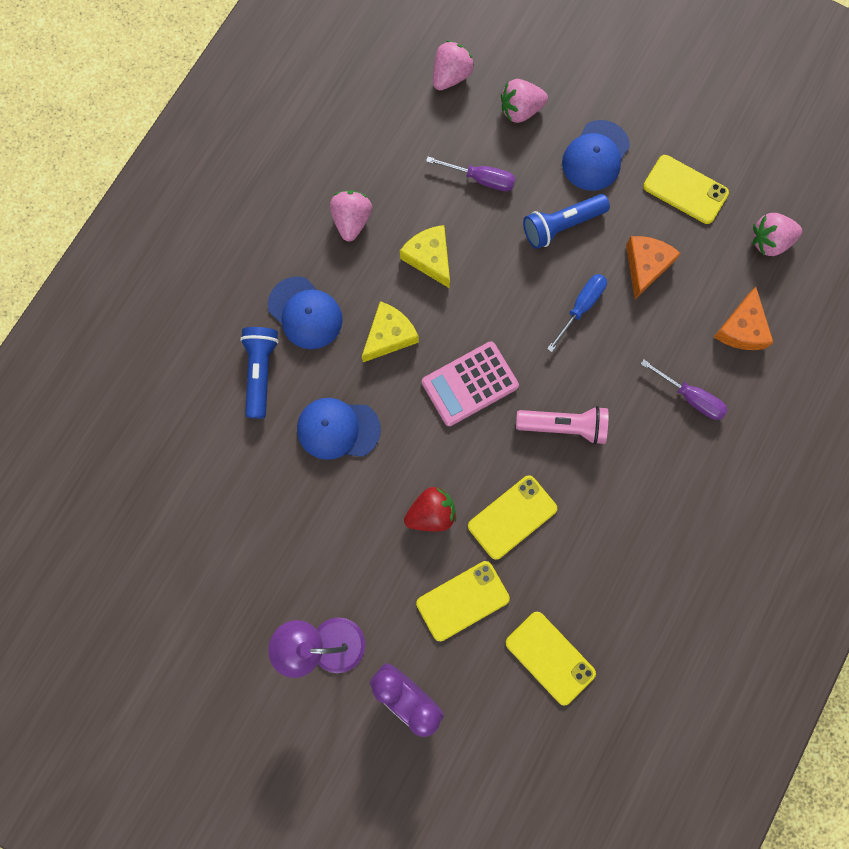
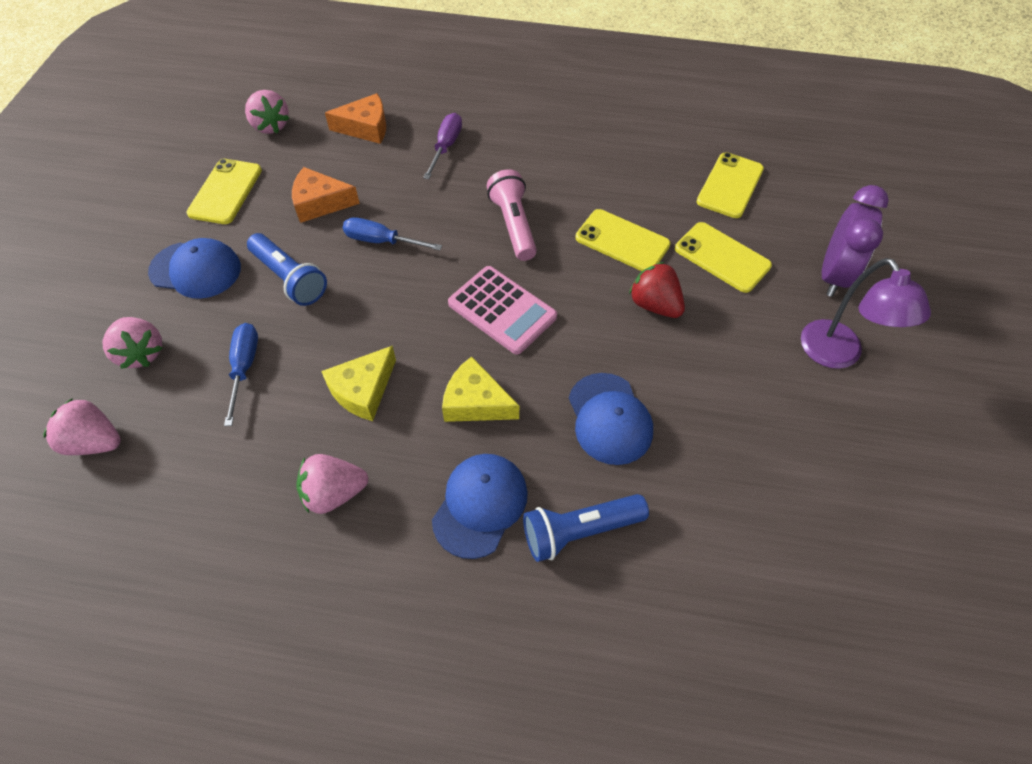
camera: 110 degrees left, 20 degrees down
purple screwdriver [426,156,516,191] -> blue screwdriver [224,323,258,426]

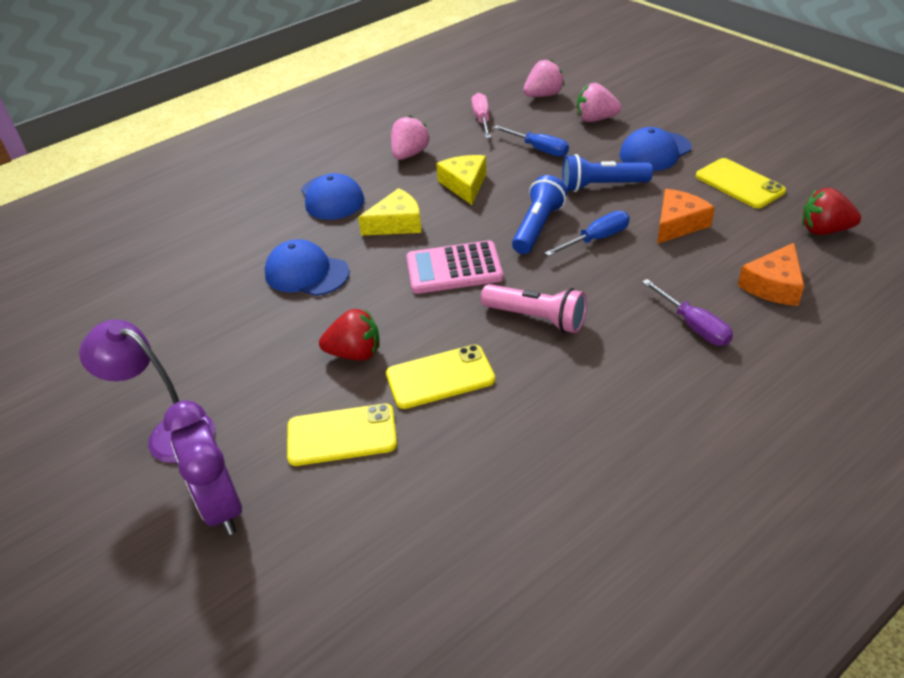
camera: 135 degrees right, 15 degrees down
pink strawberry [245,90,289,134] -> red strawberry [802,188,861,235]
blue flashlight [523,494,649,562] -> blue flashlight moved to [512,175,568,254]
yellow phone [697,152,764,218] -> none
none -> pink screwdriver [471,93,491,138]

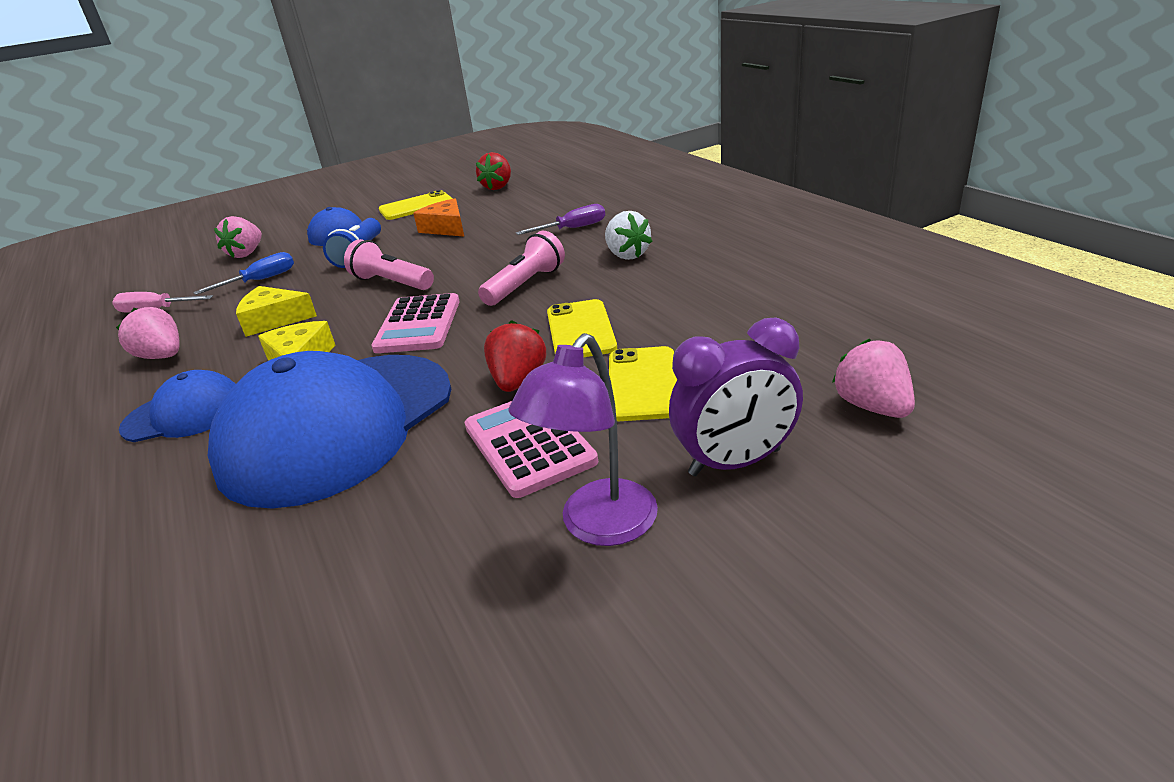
camera: 80 degrees left, 10 degrees down
blue cap [264,239,350,296] -> blue cap [208,351,451,509], size x2.00
blue flashlight [512,175,568,254] -> pink flashlight [344,239,434,290]
pink strawberry [523,59,564,97] -> pink strawberry moved to [832,339,915,418]
blue screwdriver [545,211,630,256] -> none
orange cheese [738,243,804,306] -> none
none -> pink calculator [464,401,598,498]
none -> white strawberry [605,211,653,260]

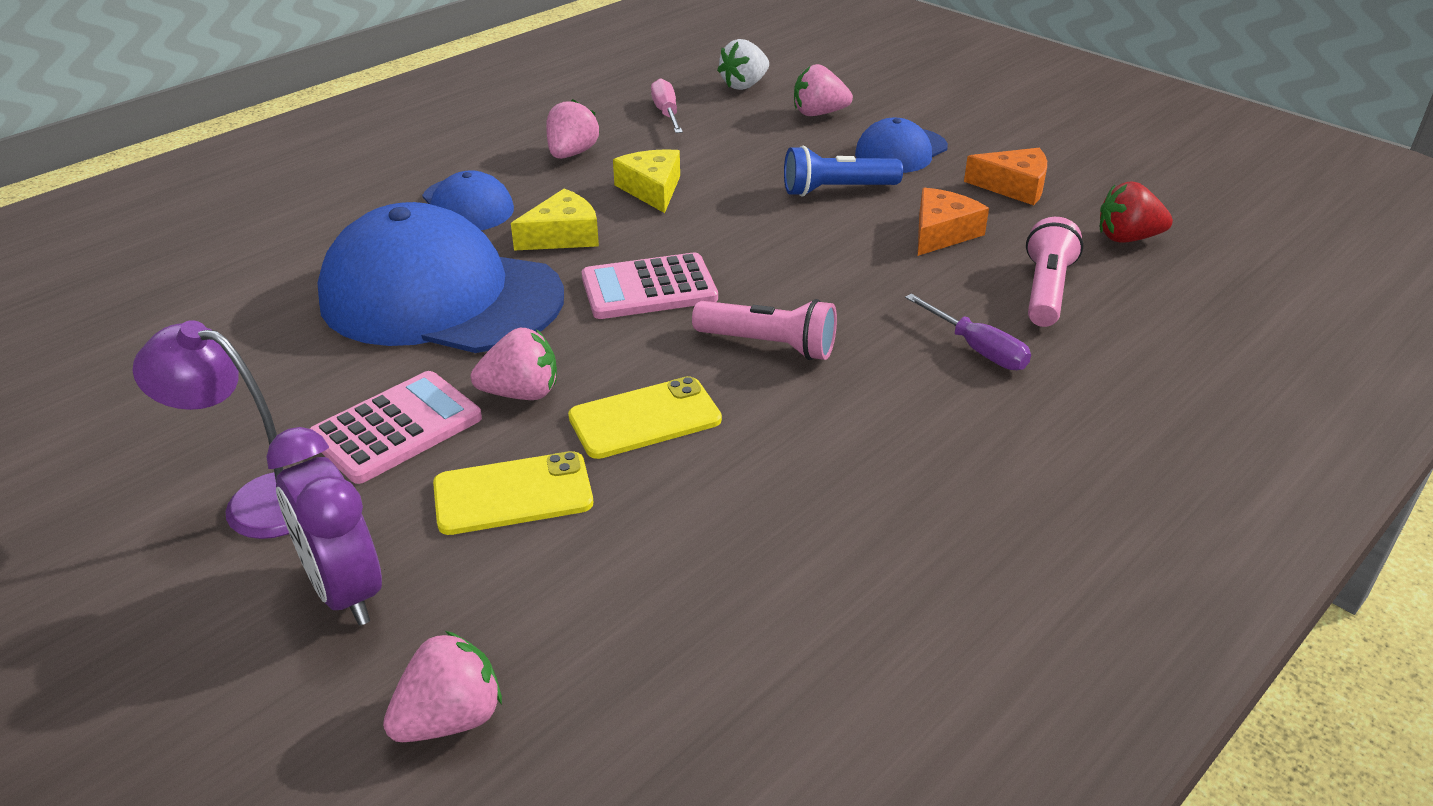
camera: 70 degrees right, 5 degrees up
blue screwdriver [193,252,294,295] -> none
pink flashlight [344,239,434,290] -> pink flashlight moved to [1026,217,1083,327]
yellow phone [379,190,453,220] -> orange cheese [964,148,1047,205]
red strawberry [484,320,546,392] -> pink strawberry [471,328,557,400]
white strawberry [605,211,653,260] -> white strawberry moved to [717,39,769,90]

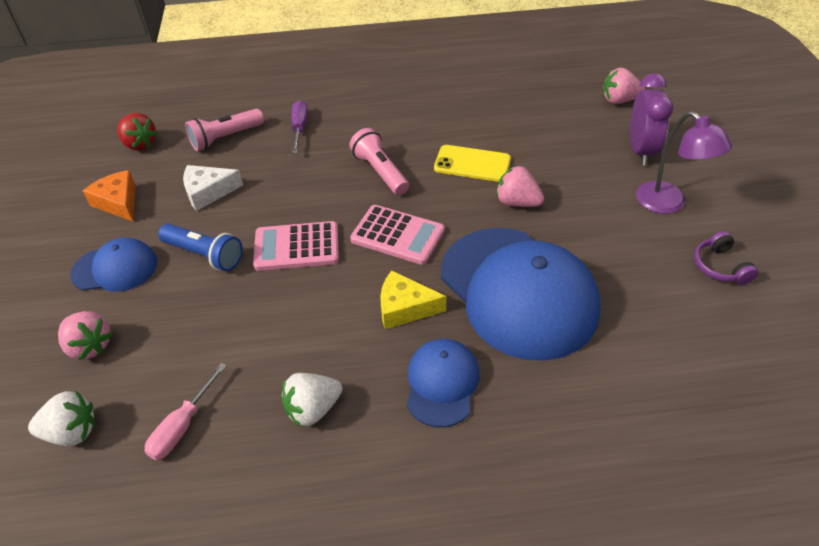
camera: 140 degrees left, 10 degrees up
pink calculator [310,371,482,484] -> pink calculator moved to [253,221,339,271]
yellow phone [433,451,593,535] -> none
pink strawberry [546,99,600,159] -> white strawberry [281,373,342,427]
yellow cheese [613,149,680,213] -> none
orange cheese [918,188,989,256] -> white cheese [183,165,243,211]
none -> purple headphones [694,231,758,285]

